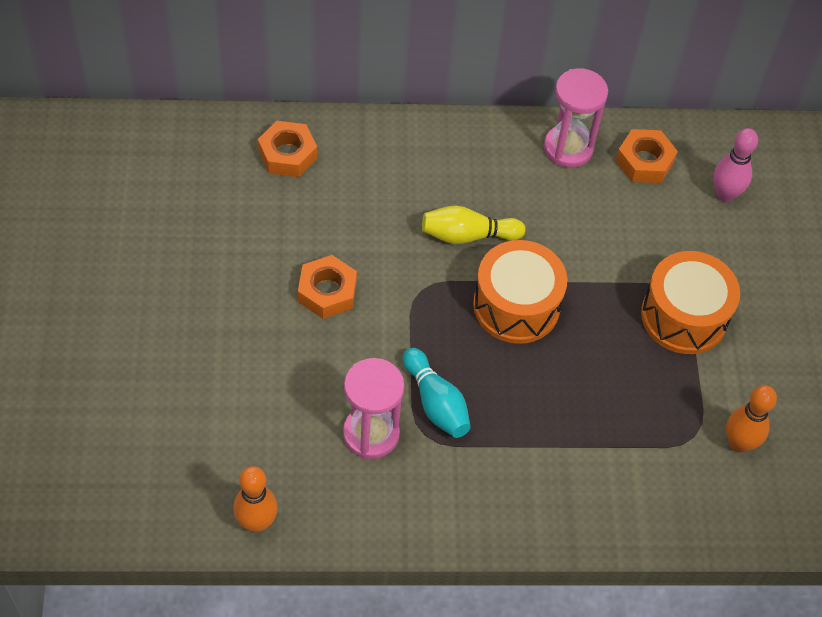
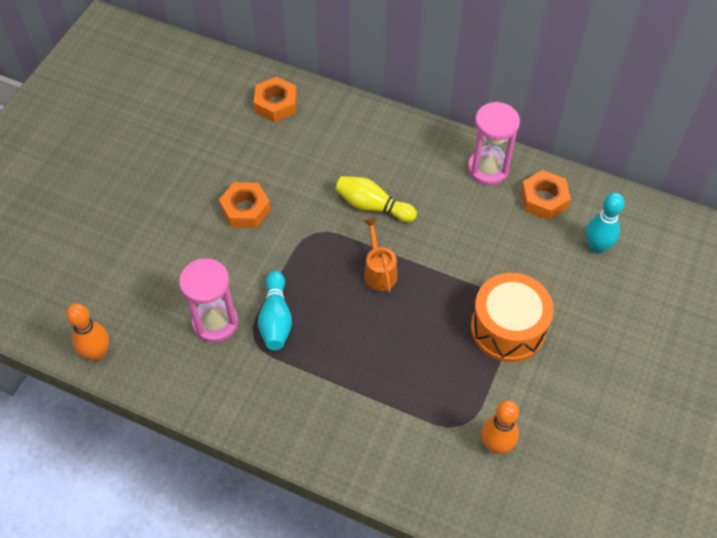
camera: 30 degrees right, 0 degrees up
orange drum [473,240,567,344] -> orange watering can [364,218,398,293]
pink bowling pin [713,128,758,202] -> turquoise bowling pin [586,193,624,254]

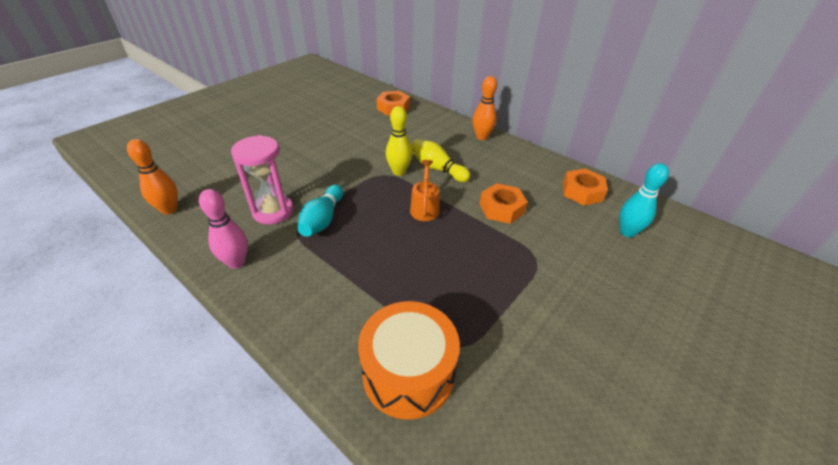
camera: 15 degrees right, 15 degrees down
orange nut [219,182,271,228] -> orange nut moved to [480,183,528,224]
pink hourglass [468,102,520,185] -> none
orange drum [471,273,554,362] -> orange drum moved to [358,301,460,420]
orange bowling pin [481,400,519,454] -> orange bowling pin moved to [473,76,497,140]
none -> pink bowling pin [199,189,248,269]
none -> yellow bowling pin [386,106,412,176]

